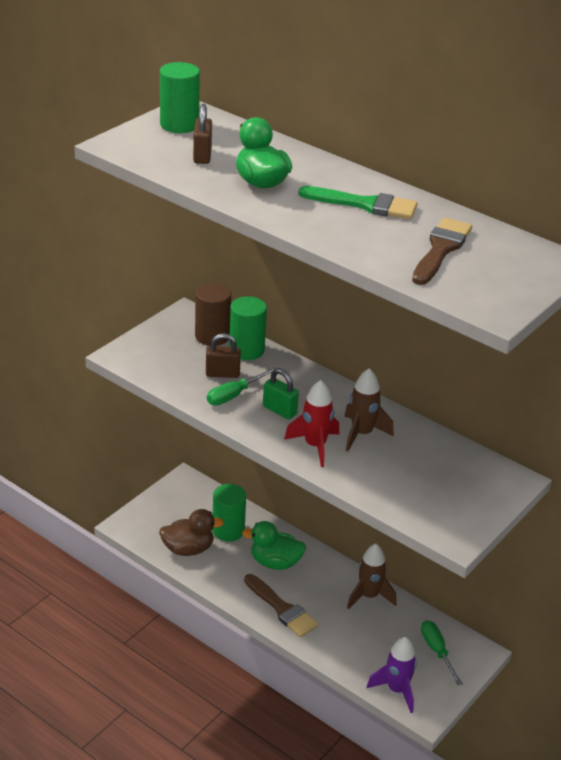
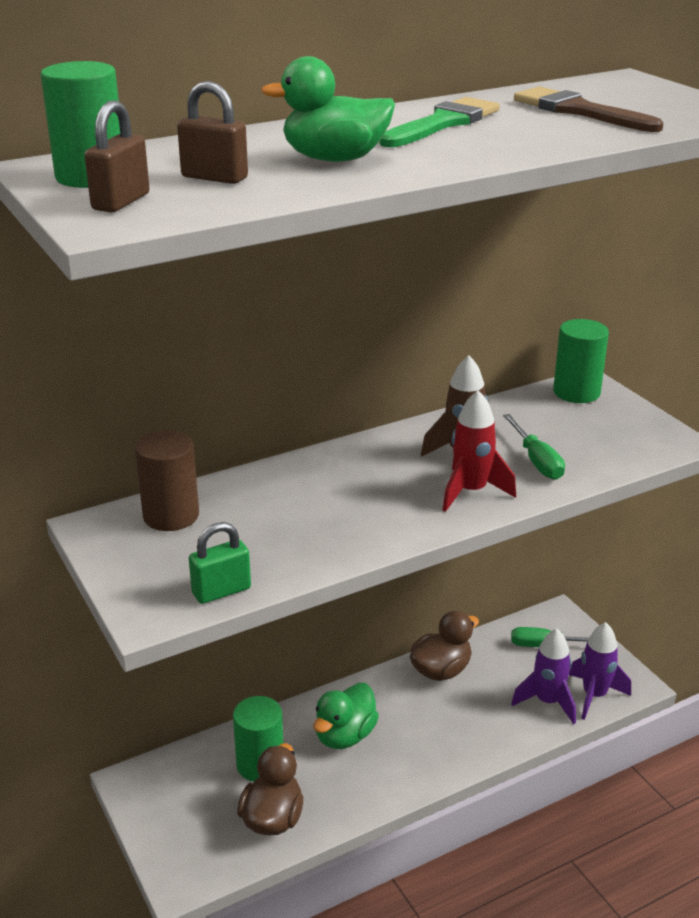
camera: 65 degrees left, 5 degrees down
brown padlock [206,333,241,378] -> brown padlock moved to [84,100,150,212]
green screwdriver [207,367,275,405] -> green screwdriver moved to [503,414,565,480]
green cylinder [229,296,267,360] -> green cylinder moved to [553,319,609,403]
brown brush [244,574,318,637] -> none
green padlock [263,368,299,419] -> green padlock moved to [189,522,251,604]
brown rocket [347,544,396,609] -> brown duck [410,611,479,681]
none -> purple rocket [511,629,576,724]

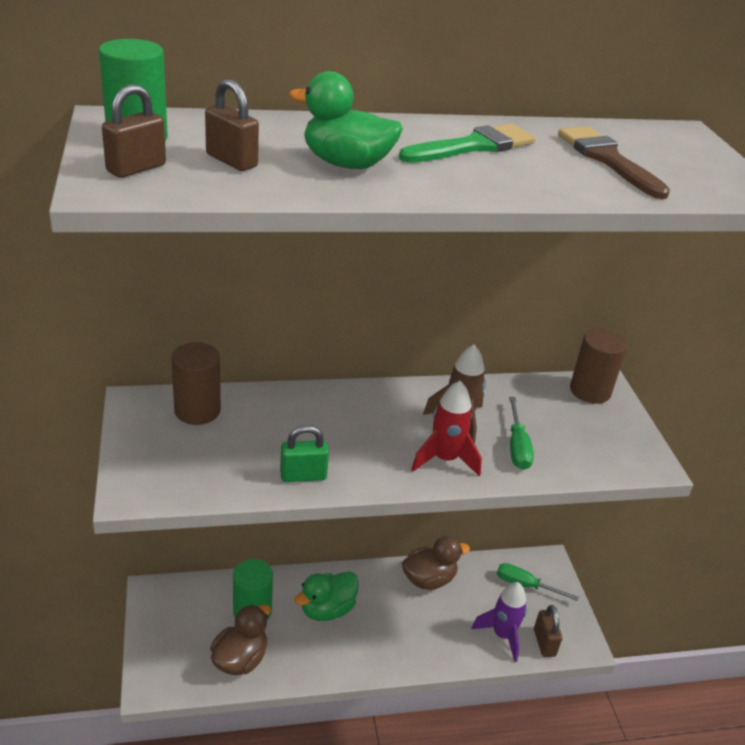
camera: 15 degrees right, 5 degrees up
green padlock [189,522,251,604] -> green padlock moved to [280,425,329,482]
green cylinder [553,319,609,403] -> brown cylinder [570,328,627,404]
purple rocket [569,622,631,720] -> brown padlock [534,605,562,657]

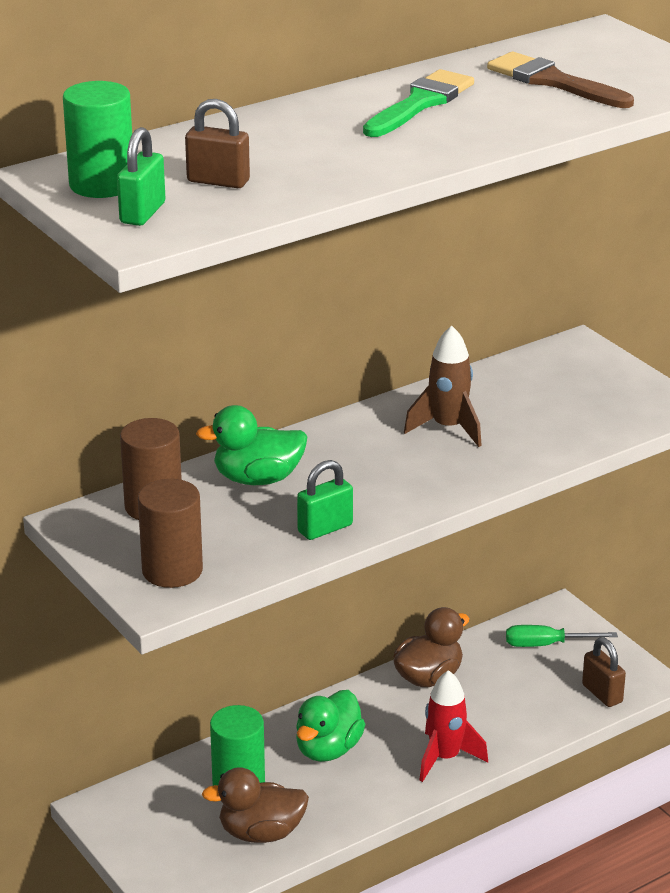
camera: 20 degrees left, 5 degrees down
brown padlock [102,84,166,178] -> green padlock [117,127,165,226]
brown duck [210,604,271,675] -> brown duck turned 105 degrees counterclockwise [202,767,309,843]
green duck [289,71,403,169] -> green duck moved to [196,405,307,485]
red rocket [411,381,482,476] -> red rocket moved to [419,670,488,782]
purple rocket [472,582,527,662] -> none
green screwdriver [509,397,534,470] -> none
brown cylinder [570,328,627,404] -> brown cylinder moved to [138,479,203,588]

